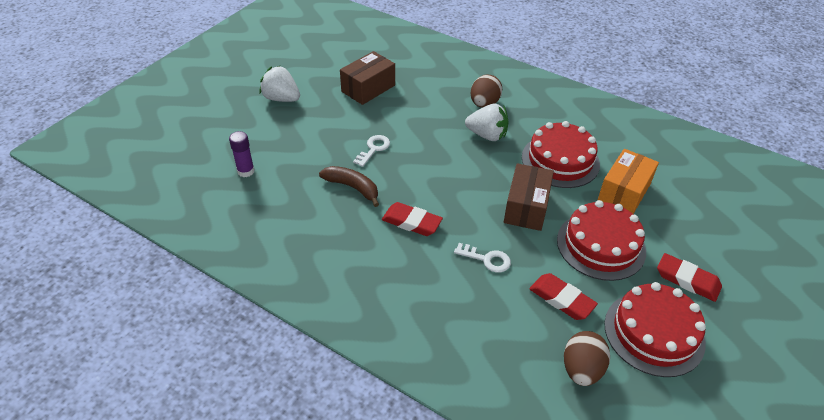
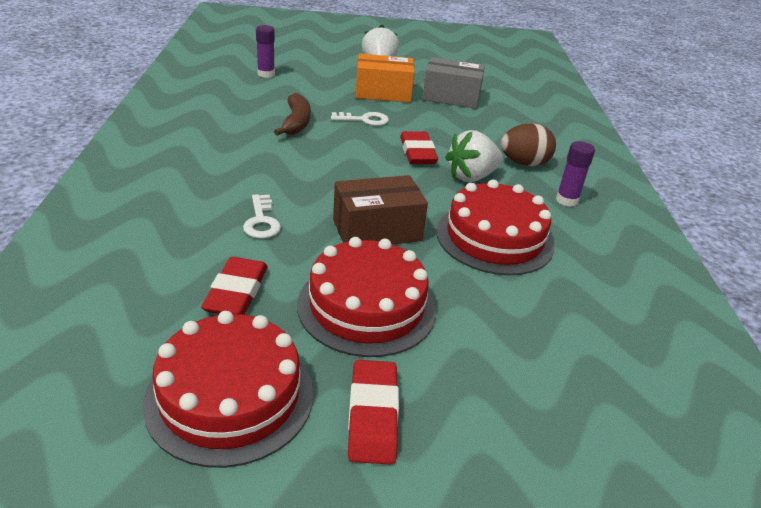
camera: 55 degrees right, 10 degrees down
brown box [340,51,395,105] -> grey box [422,57,485,109]
red eraser [382,202,443,236] -> red eraser moved to [400,131,438,164]
white strawberry [465,104,508,141] -> white strawberry turned 75 degrees clockwise [445,130,503,182]
brown egg [564,331,610,386] -> none
orange box [598,149,659,214] -> orange box moved to [355,54,415,102]
none -> purple glue stick [556,141,595,207]

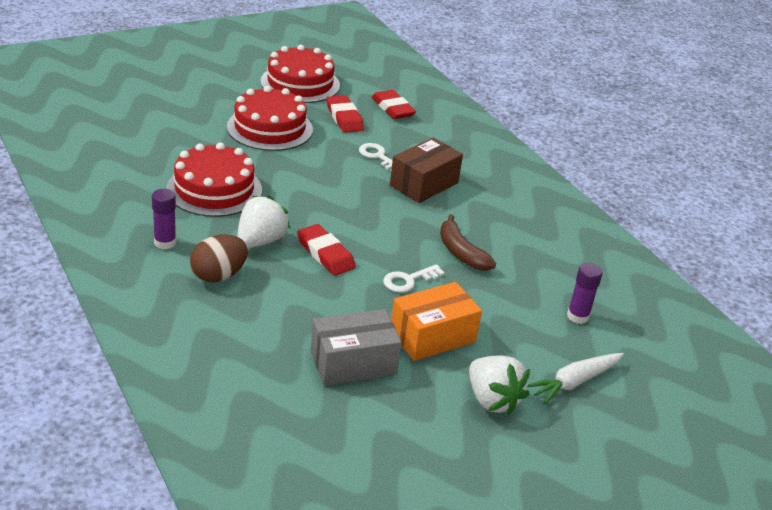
camera: 150 degrees right, 0 degrees up
brown box [333,175,428,244] -> brown box moved to [390,138,463,203]
red eraser [348,360,399,465] -> red eraser moved to [372,90,416,119]
none -> white carrot [528,353,624,405]

